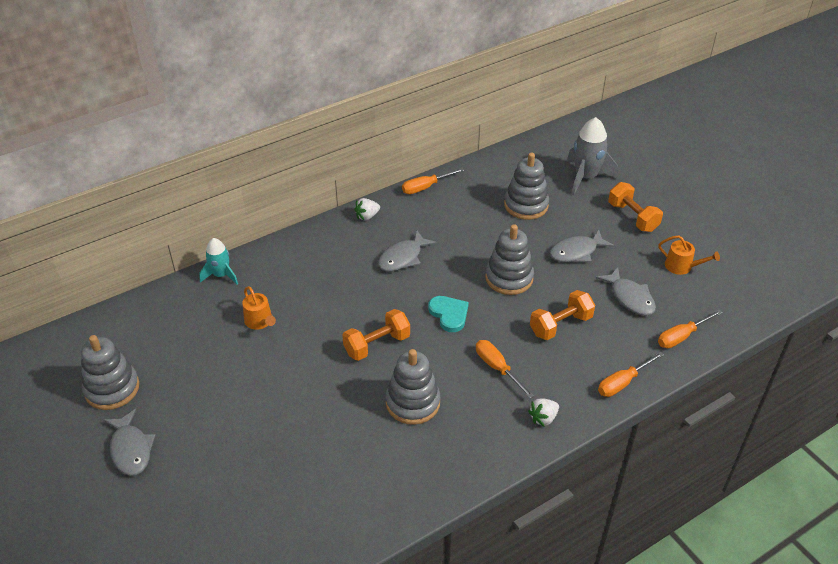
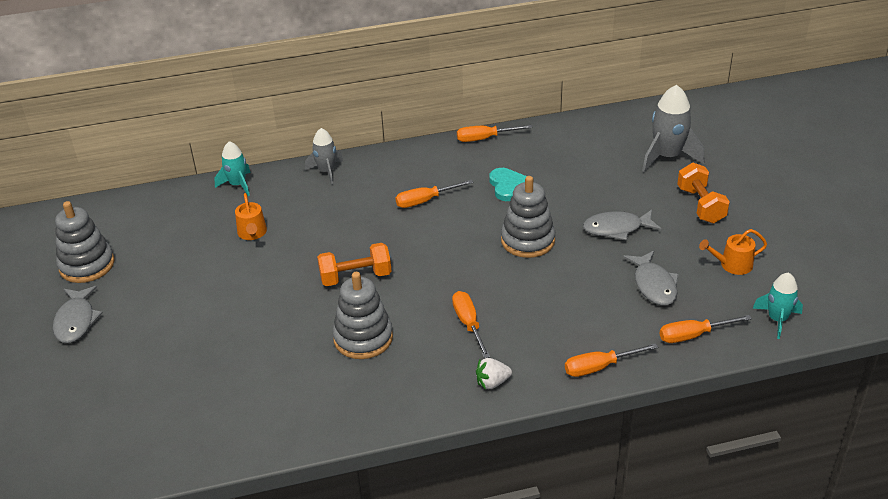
camera: 20 degrees right, 5 degrees down
white strawberry [354,198,380,220] -> none
grey fish [378,231,437,271] -> orange screwdriver [395,180,474,208]
turquoise heart [428,296,469,332] -> turquoise heart moved to [489,168,527,201]
grey stacking toy [504,153,549,220] -> none
orange dumbbell [530,290,595,340] -> none
orange watering can [658,236,720,275] -> orange watering can turned 120 degrees clockwise [699,229,767,275]
none -> grey rocket [305,128,343,184]
none -> turquoise rocket [753,272,803,339]

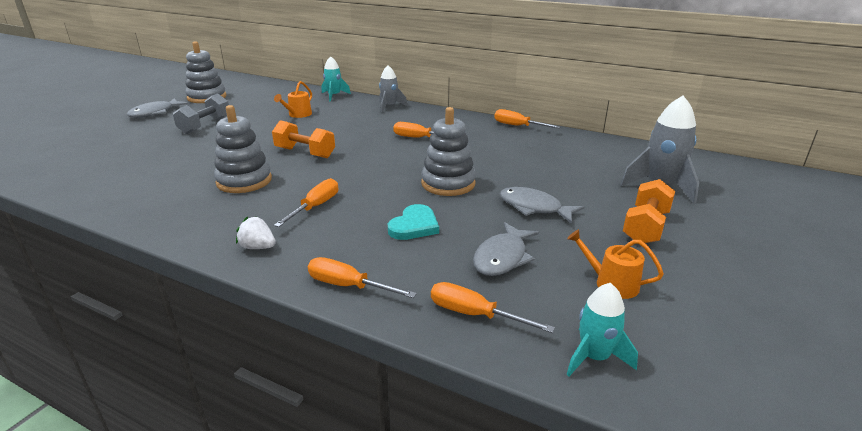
camera: 40 degrees right, 10 degrees down
turquoise heart [489,168,527,201] -> turquoise heart moved to [388,204,439,240]
none -> grey dumbbell [173,93,229,134]

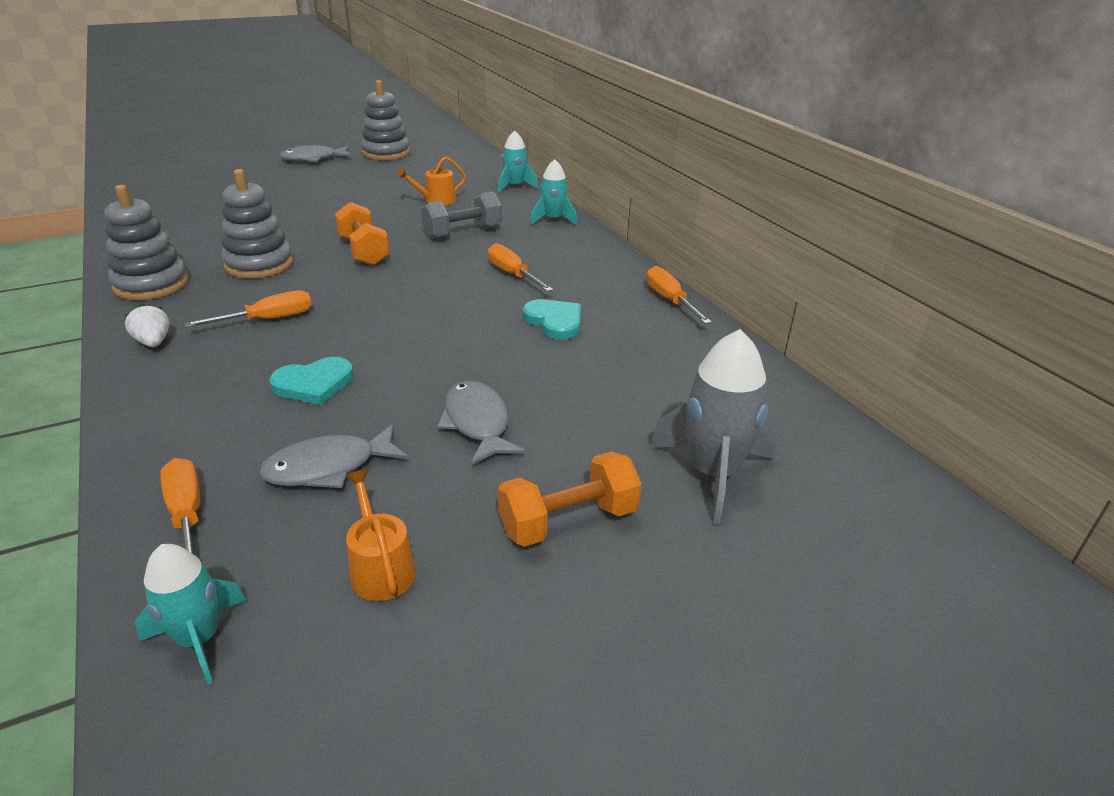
camera: 35 degrees right, 5 degrees up
grey dumbbell [173,93,229,134] -> grey dumbbell moved to [421,192,502,239]
orange screwdriver [308,257,417,298] -> none
grey rocket [379,65,408,112] -> turquoise rocket [530,159,577,225]
grey stacking toy [421,107,476,196] -> grey stacking toy moved to [104,185,189,300]
none -> turquoise heart [523,299,581,340]

